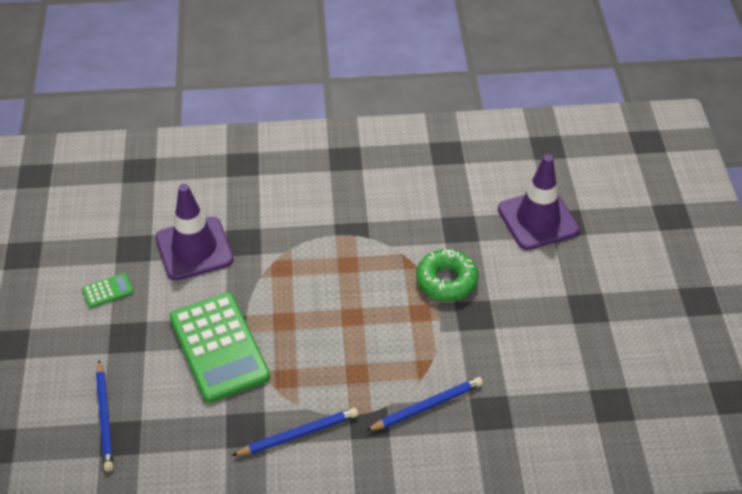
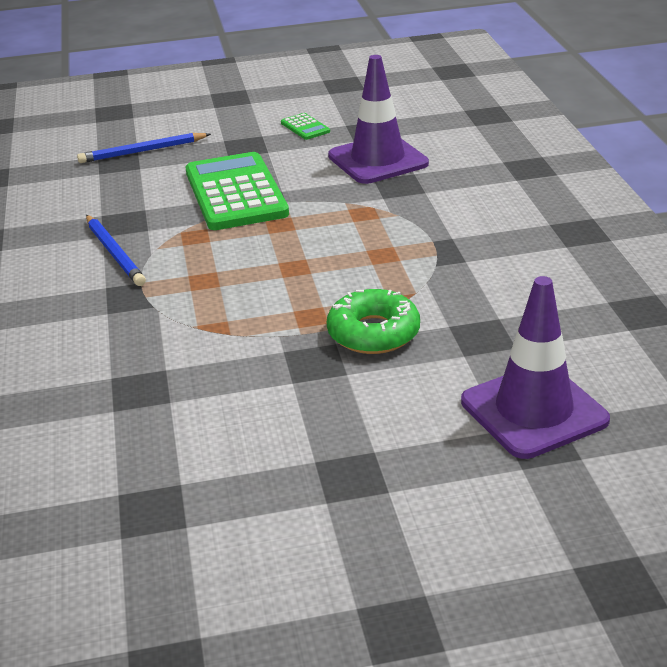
camera: 85 degrees right, 15 degrees down
green calculator [169,293,270,403] -> green calculator turned 105 degrees clockwise [185,152,289,230]
blue pencil [366,377,483,431] -> none

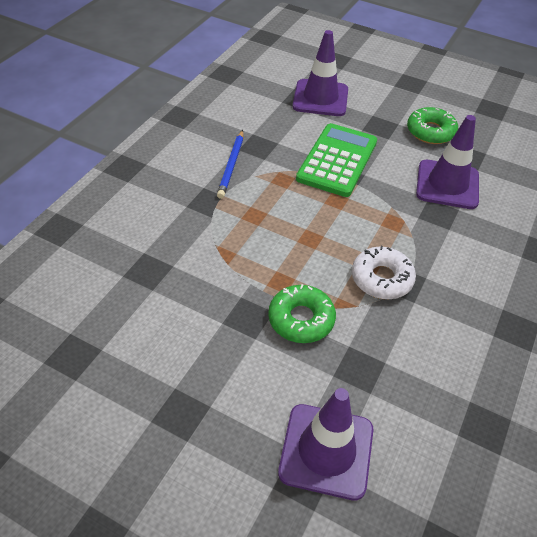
camera: 35 degrees right, 15 degrees up
blue pencil [77,133,211,163] -> purple traffic cone [293,30,348,116]
green calculator [281,113,330,140] -> green donut [407,107,458,144]
none -> white donut [352,246,416,299]

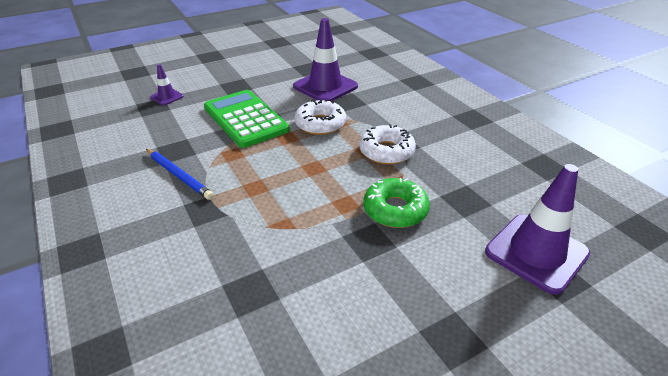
camera: 55 degrees left, 10 degrees down
purple traffic cone [293,30,348,116] -> purple traffic cone [150,64,184,105], size x0.49
green donut [407,107,458,144] -> none
none -> white donut [294,99,346,135]

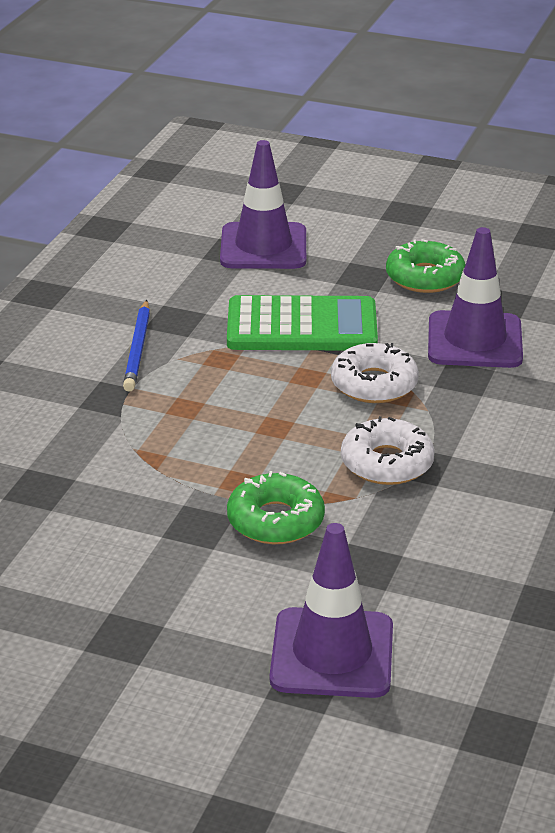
camera: 50 degrees right, 5 degrees down
purple traffic cone [150,64,184,105] -> purple traffic cone [220,140,306,269], size x2.05
green calculator [204,90,290,148] -> green calculator turned 75 degrees clockwise [227,295,378,350]
none -> green donut [386,239,465,293]

